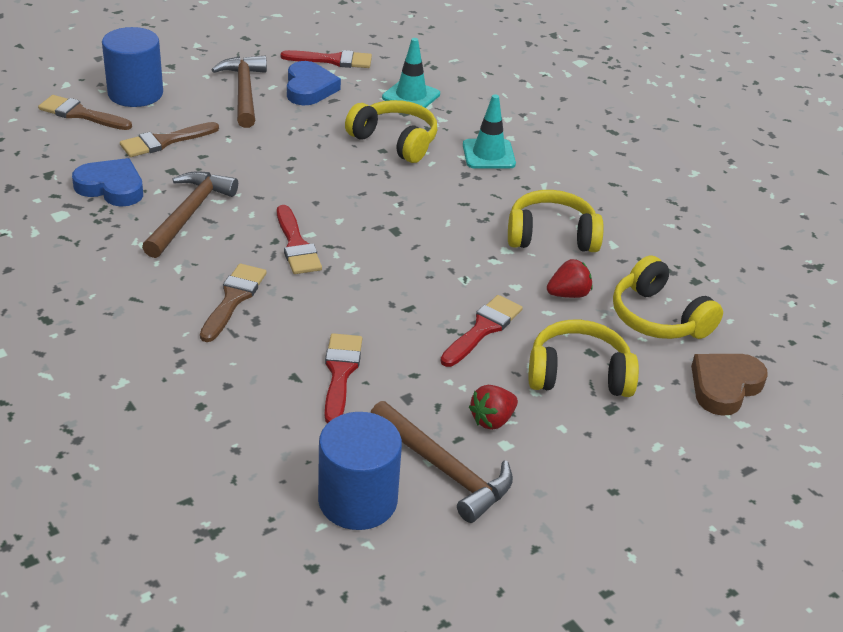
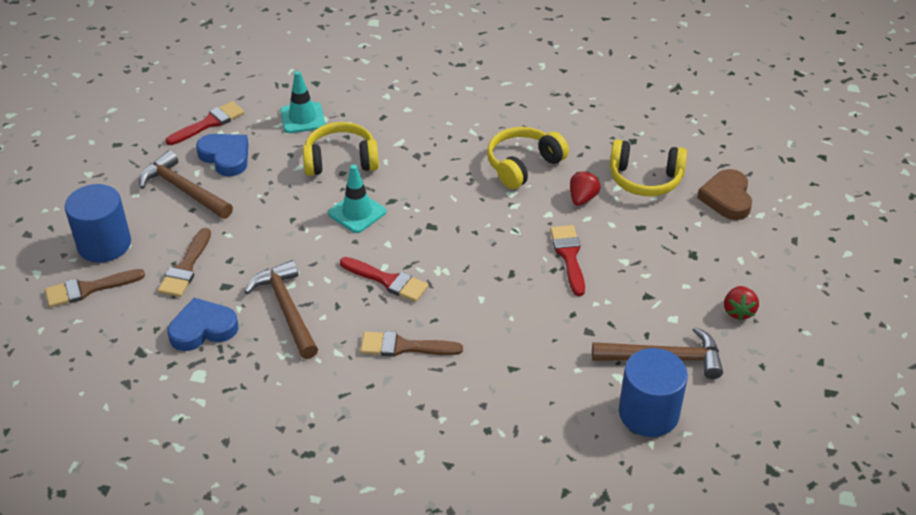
camera: 40 degrees left, 5 degrees up
brown brush [200,263,267,342] -> brown brush turned 60 degrees counterclockwise [360,331,463,357]
red brush [325,333,362,423] -> none
turquoise traffic cone [463,95,516,168] -> turquoise traffic cone moved to [328,165,386,233]
red strawberry [469,385,518,430] -> red strawberry moved to [724,286,759,321]
yellow headphones [529,320,639,397] -> none

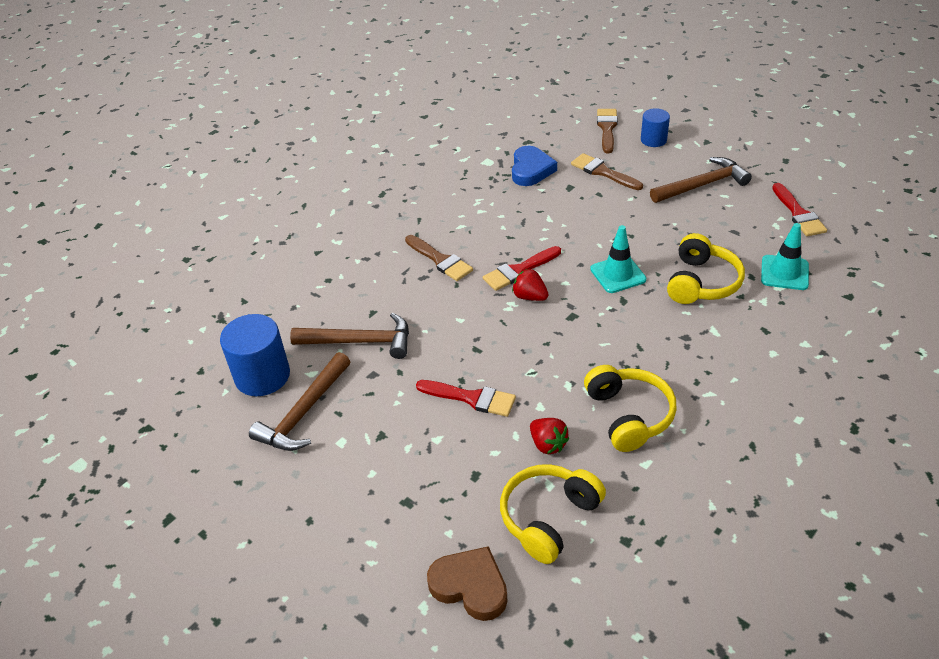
camera: 120 degrees right, 0 degrees up
blue cylinder [65,184,131,263] -> blue cylinder [641,108,670,147], size x0.60
blue heart [196,134,248,176] -> none
brown hammer [245,260,318,359] -> brown hammer moved to [290,313,409,359]
brown brush [360,331,463,357] -> brown brush turned 105 degrees clockwise [405,235,473,281]
red strawberry [724,286,759,321] -> red strawberry moved to [512,269,549,301]

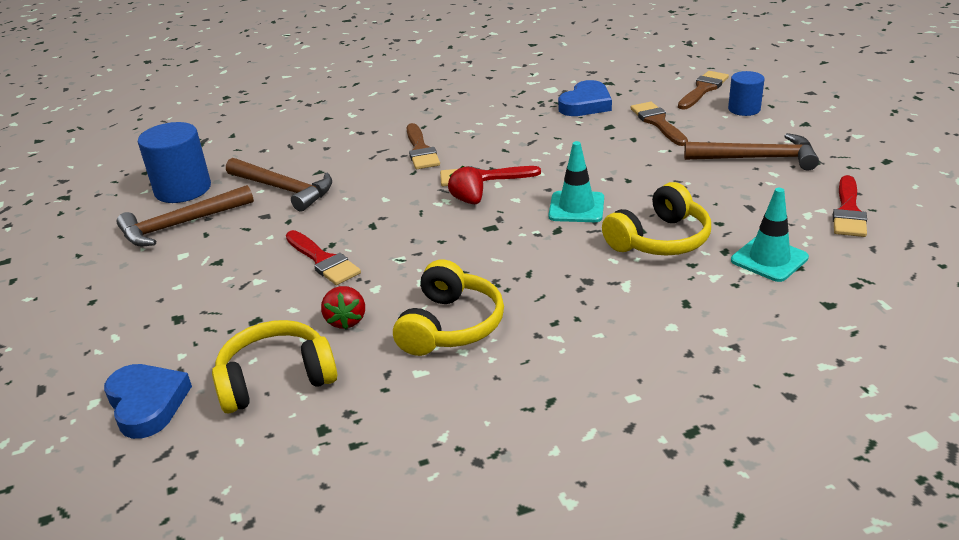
camera: 30 degrees right, 10 degrees down
brown heart [427,546,508,621] -> blue heart [104,364,192,439]

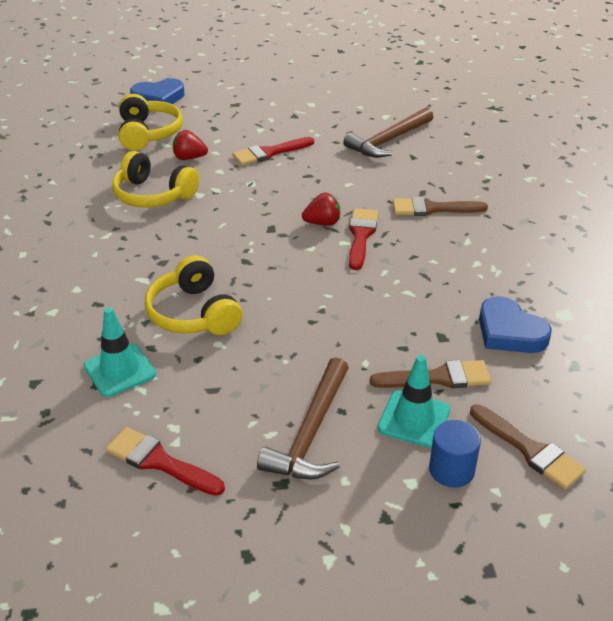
camera: 100 degrees right, 5 degrees up
brown hammer [116,185,254,246] -> none
blue cylinder [138,122,211,203] -> none
turquoise traffic cone [549,141,604,222] -> turquoise traffic cone moved to [378,355,450,448]

